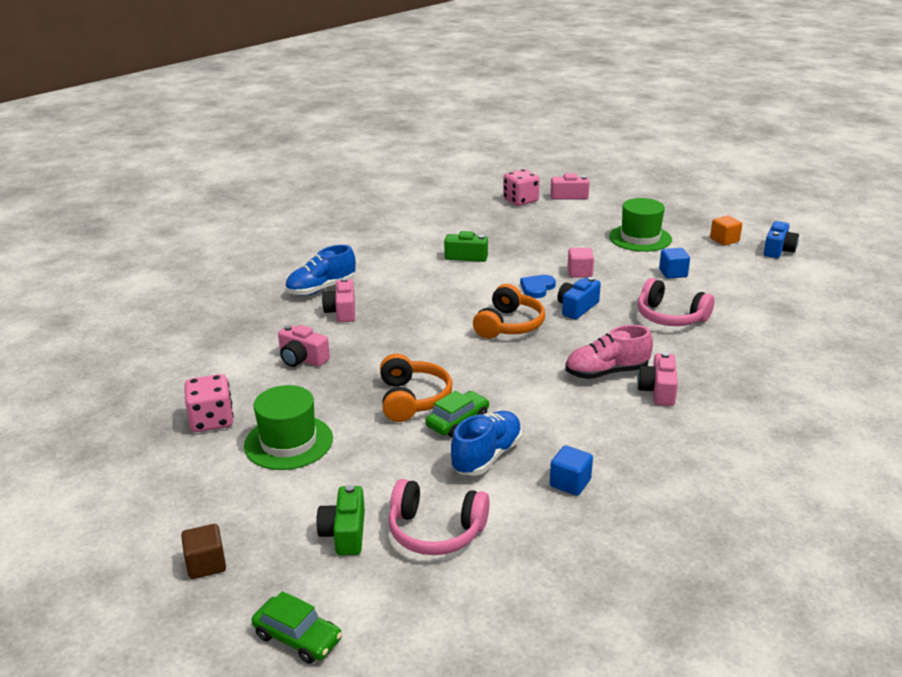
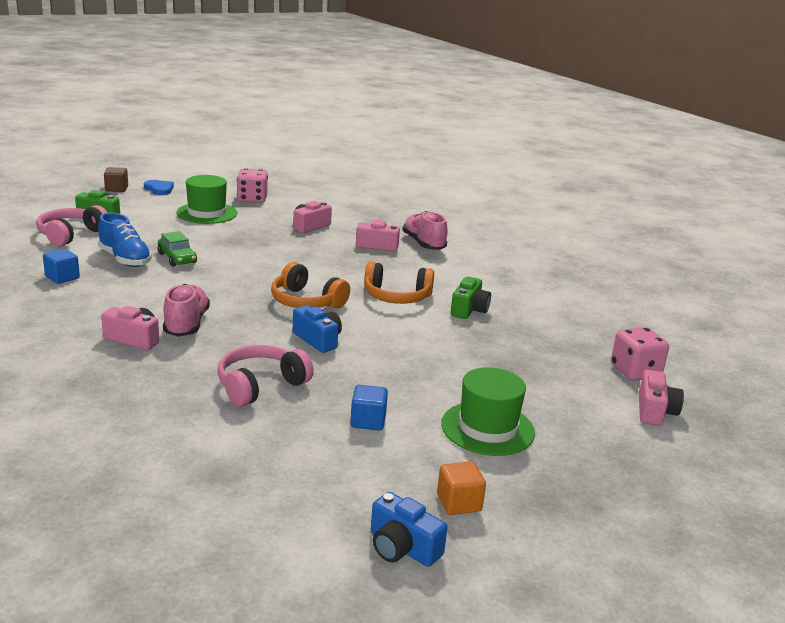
camera: 100 degrees right, 5 degrees down
green car [251,591,342,664] -> none
blue shoe [285,245,356,296] -> pink shoe [403,211,448,250]
orange headphones [380,353,452,422] -> orange headphones moved to [364,262,434,304]
blue heart [520,275,556,298] -> blue heart moved to [144,180,174,195]
pink cube [567,248,594,278] -> none

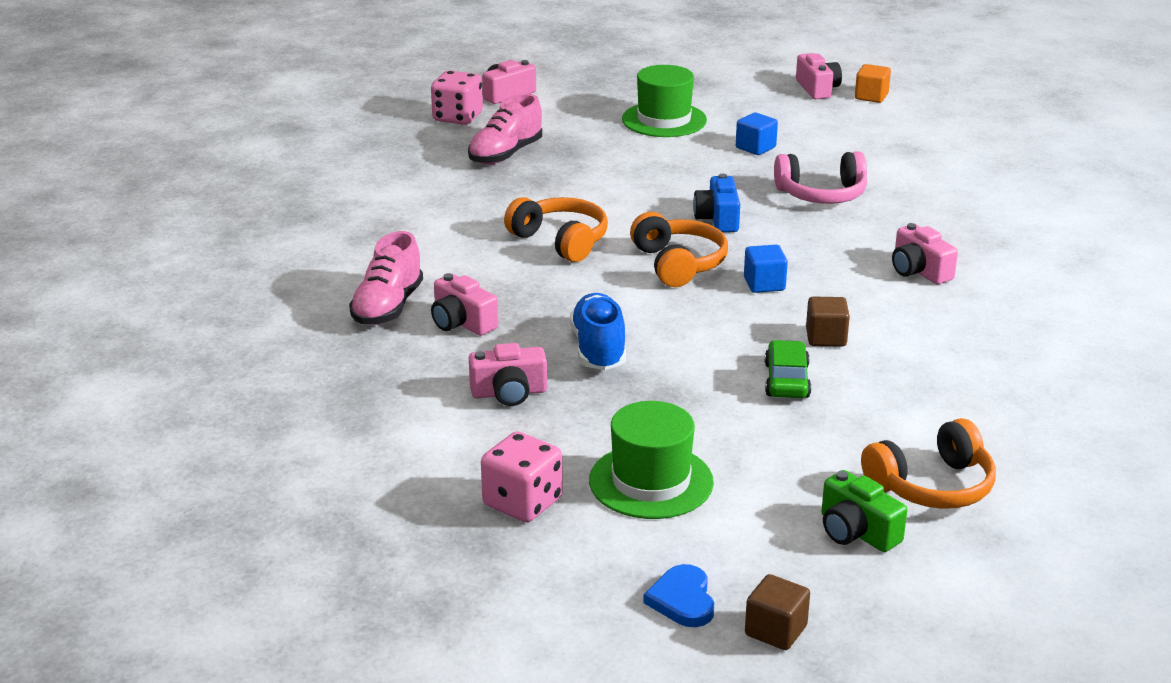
camera: 140 degrees left, 5 degrees up
pink headphones [36,205,107,247] -> orange headphones [861,418,996,509]
blue cube [43,249,80,284] -> blue cube moved to [744,245,788,293]
blue shoe [98,213,152,267] -> blue shoe moved to [570,293,626,370]
pink shoe [163,284,210,337] -> pink shoe moved to [468,94,542,165]
blue camera [371,492,447,567] -> pink camera [796,53,842,99]
orange cube [437,461,486,515] -> orange cube moved to [855,64,891,103]
green camera [451,277,491,319] -> none
none -> brown cube [806,297,850,347]

